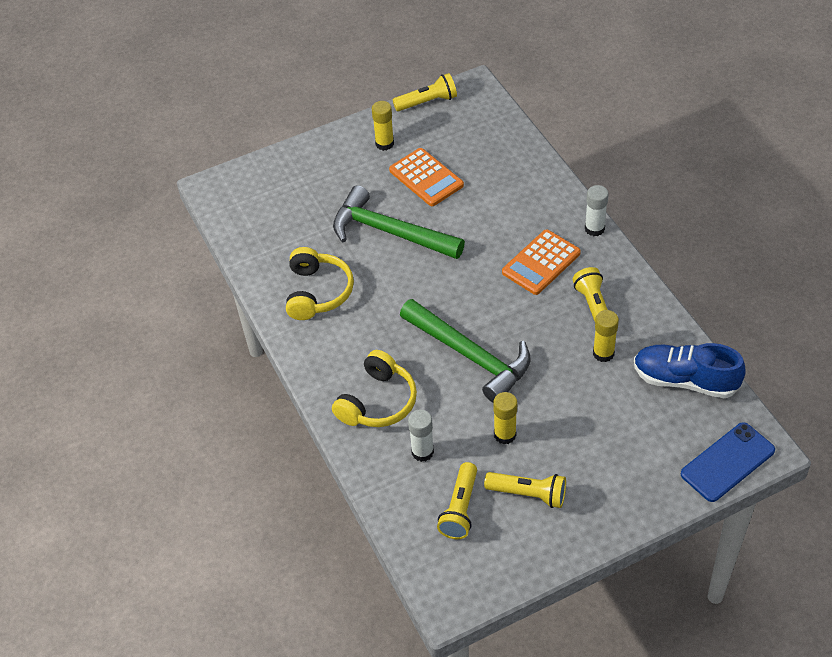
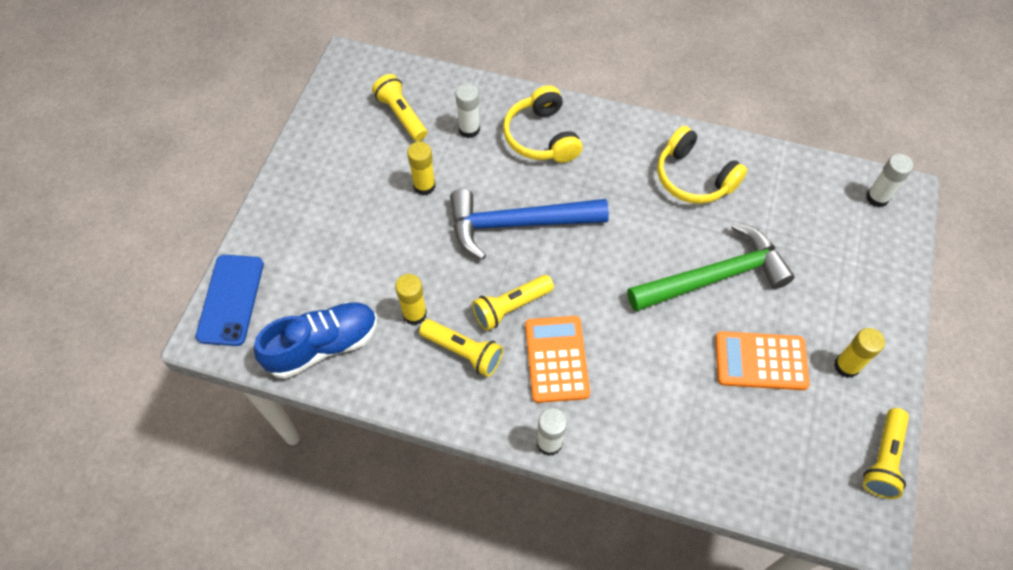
camera: 130 degrees right, 10 degrees up
green hammer [400,299,530,402] -> blue hammer [450,189,609,260]
yellow flashlight [484,472,566,508] -> yellow flashlight moved to [472,275,554,331]
none -> white glue stick [866,154,914,207]

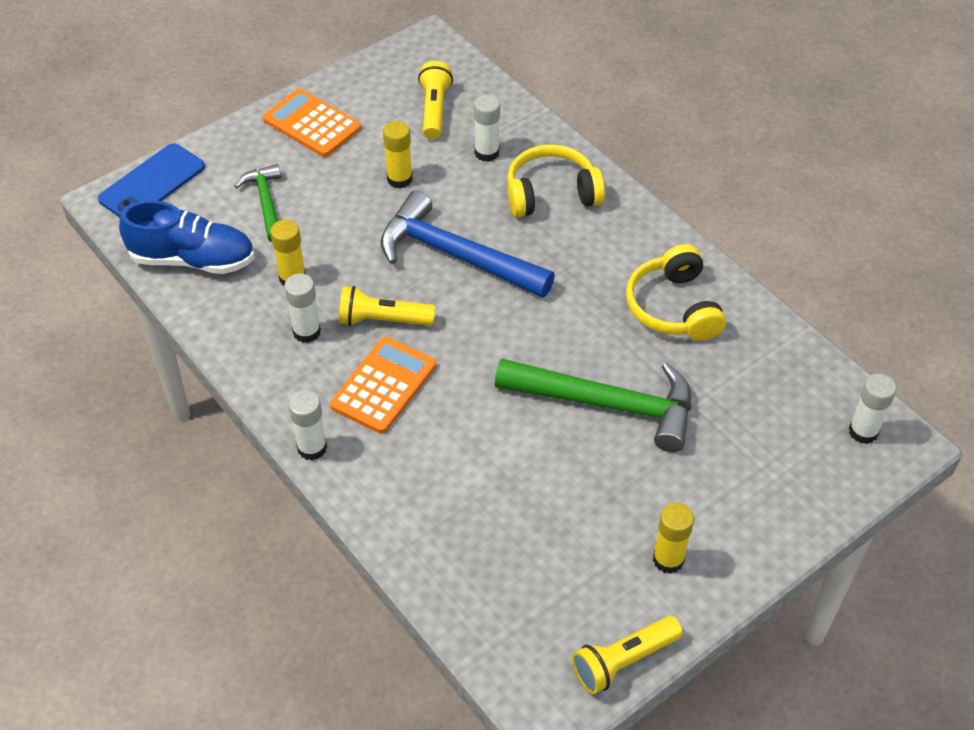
camera: 35 degrees right, 10 degrees down
yellow flashlight [419,319,503,377] -> white glue stick [284,273,321,343]
yellow headphones [503,85,582,163] -> yellow headphones turned 60 degrees clockwise [507,145,605,217]
orange calculator [715,331,809,390] -> orange calculator moved to [263,89,361,157]
none -> green hammer [234,164,281,242]

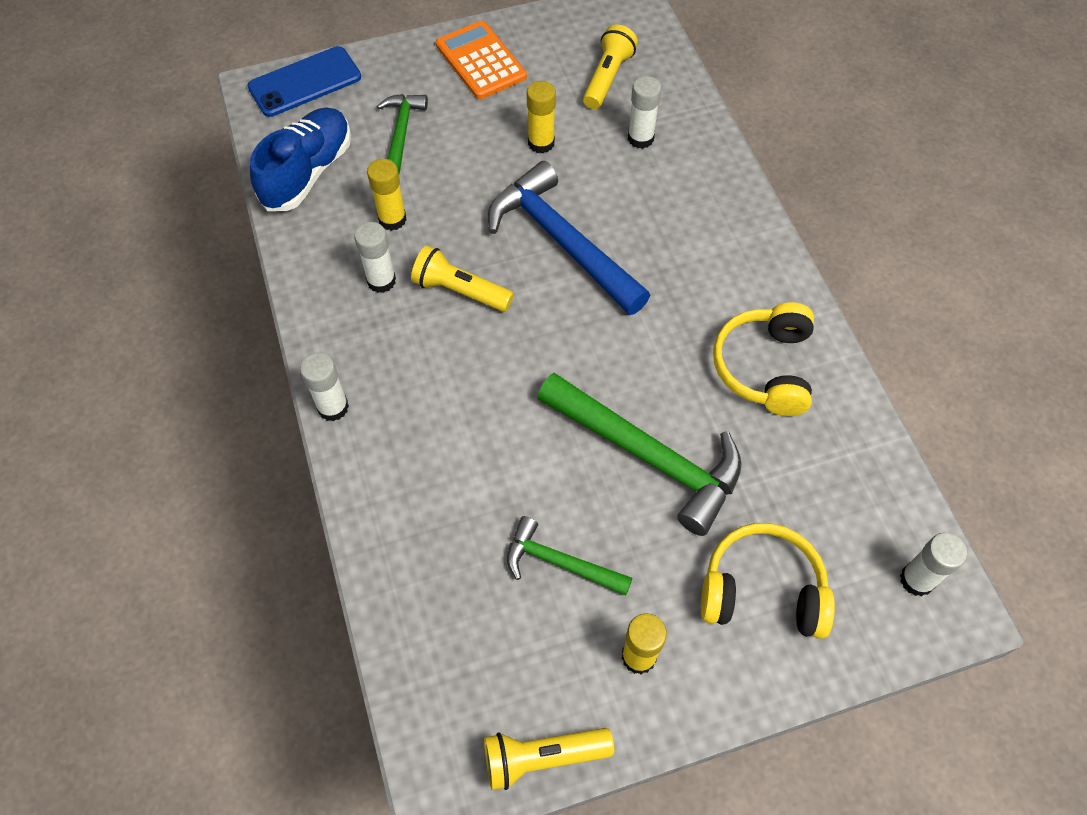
camera: 20 degrees right, 10 degrees up
blue shoe [119,200,255,274] -> blue shoe turned 90 degrees counterclockwise [250,107,351,211]
orange calculator [330,337,436,434] -> none
yellow headphones [507,145,605,217] -> yellow headphones moved to [701,523,835,639]
none -> green hammer [507,516,633,595]

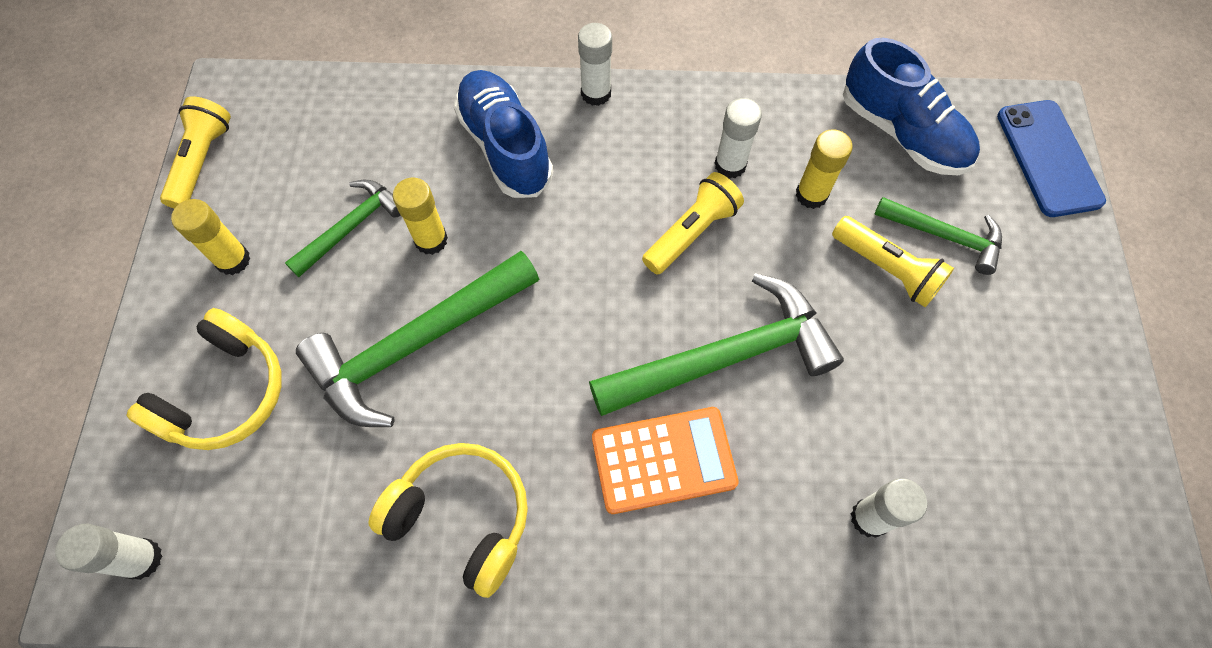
camera: 110 degrees right, 5 degrees up
orange calculator [436,21,527,99] -> orange calculator moved to [592,407,739,514]
blue hammer [488,161,650,315] -> green hammer [589,273,844,416]
yellow glue stick [527,81,556,153] -> yellow glue stick moved to [393,178,448,255]
yellow flashlight [583,25,638,109] -> yellow flashlight moved to [832,216,954,307]
none -> blue shoe [454,70,553,198]

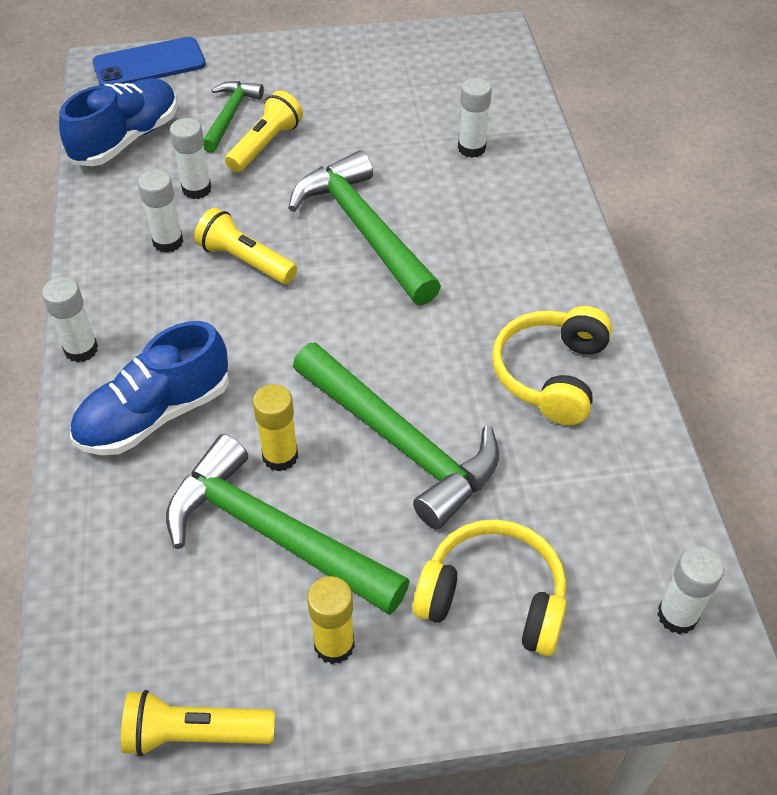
camera: 100 degrees left, 15 degrees down
green hammer [285,180,400,277] -> green hammer [166,434,410,615], size x1.80
orange calculator [592,407,739,514] -> none
yellow glue stick [796,129,853,209] -> white glue stick [170,118,212,199]

